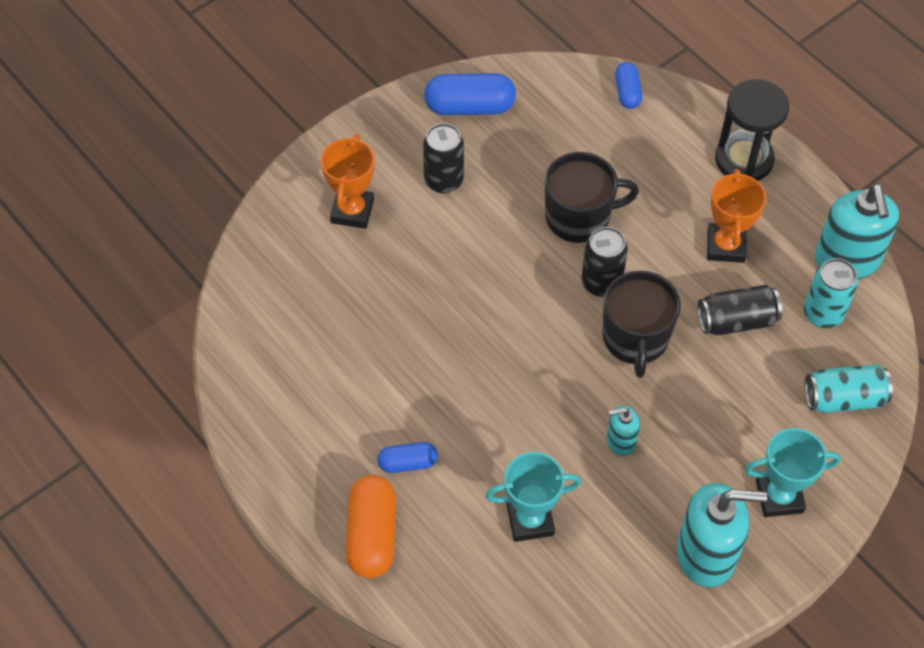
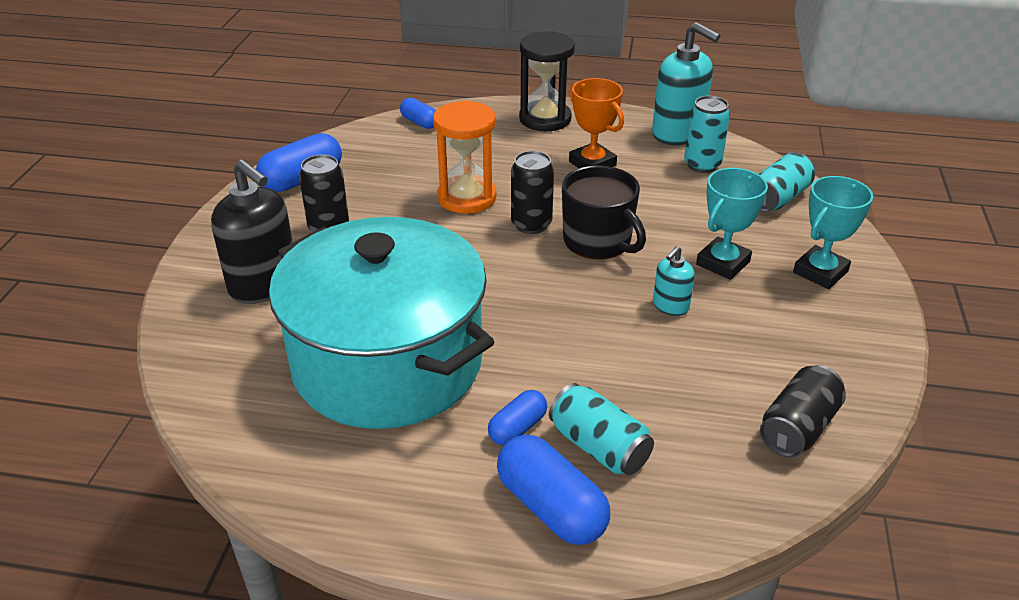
camera: 40 degrees left, 20 degrees down
orange trophy [321,134,375,229] -> black soap dispenser [211,160,293,304]
orange capsule [346,475,396,578] -> blue capsule [497,434,610,545]
turquoise trophy [485,452,581,542] -> turquoise trophy moved to [696,168,768,280]
black mug [544,152,639,243] -> orange hourglass [433,100,497,214]
turquoise soap dispenser [677,483,767,588] -> none
black can [698,285,782,336] -> black can moved to [760,365,846,458]
none -> turquoise pot [269,217,494,429]
none -> turquoise can [549,383,654,475]

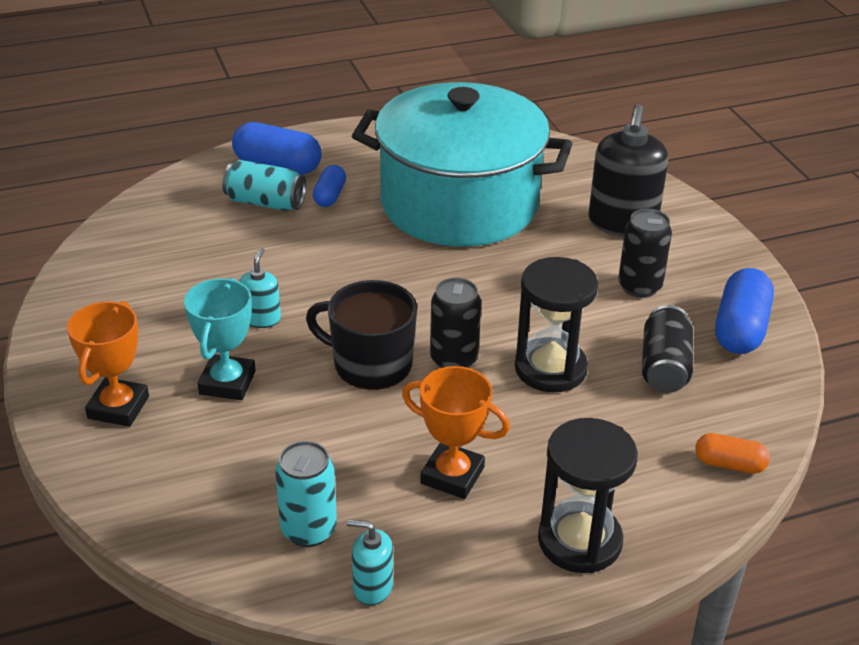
camera: 150 degrees right, 0 degrees up
black soap dispenser [211,160,293,304] -> black soap dispenser turned 90 degrees counterclockwise [589,104,668,237]
blue capsule [400,98,436,129] -> orange capsule [695,433,770,474]
orange hourglass [433,100,497,214] -> black hourglass [515,257,598,392]
turquoise soap dispenser [652,22,720,145] -> turquoise soap dispenser [347,519,393,605], size x0.50
turquoise can [759,152,815,212] -> none
black can [760,365,846,458] -> black can moved to [642,305,693,393]
turquoise trophy [793,176,873,289] -> orange trophy [67,301,149,427]

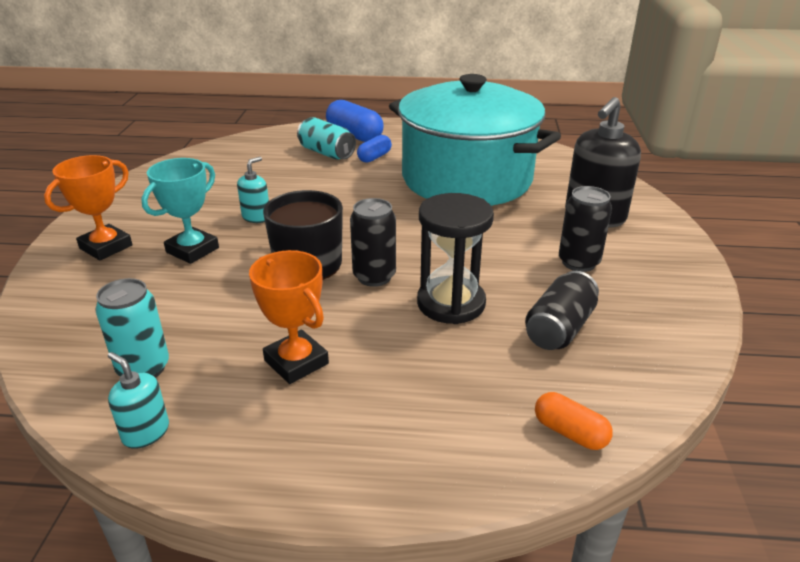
camera: 25 degrees right, 5 degrees down
black hourglass [538,418,638,573] -> none
blue capsule [715,268,774,354] -> none

